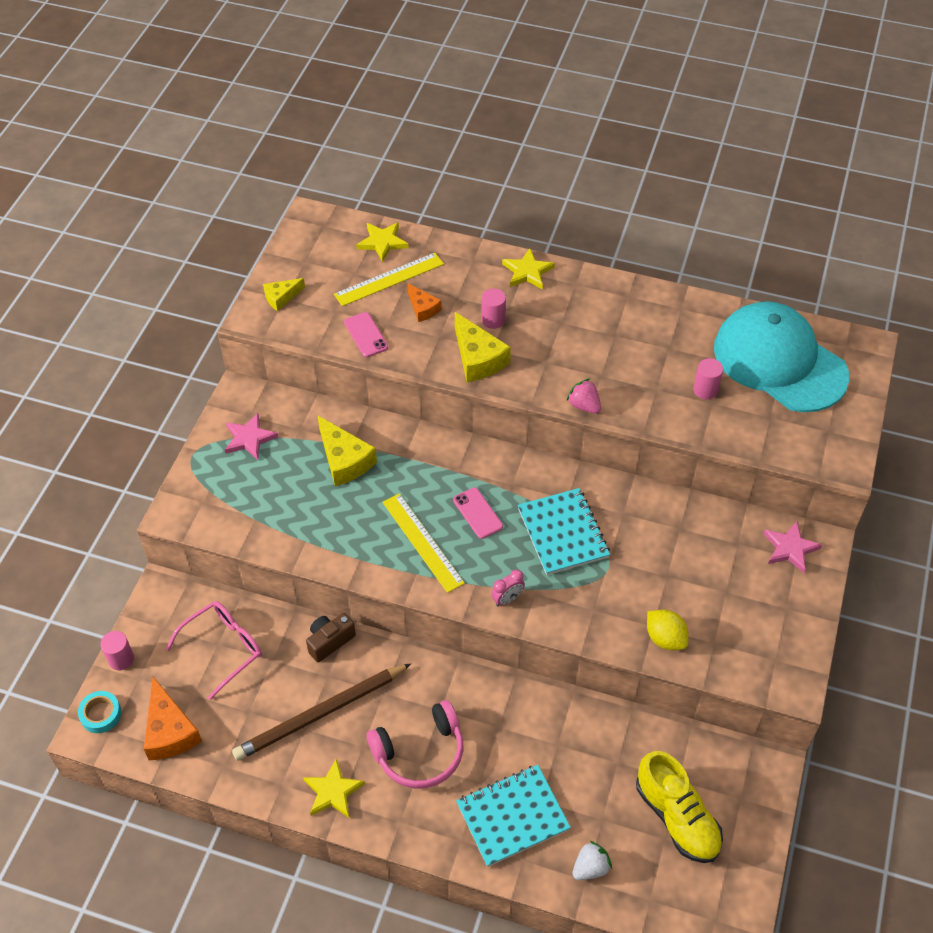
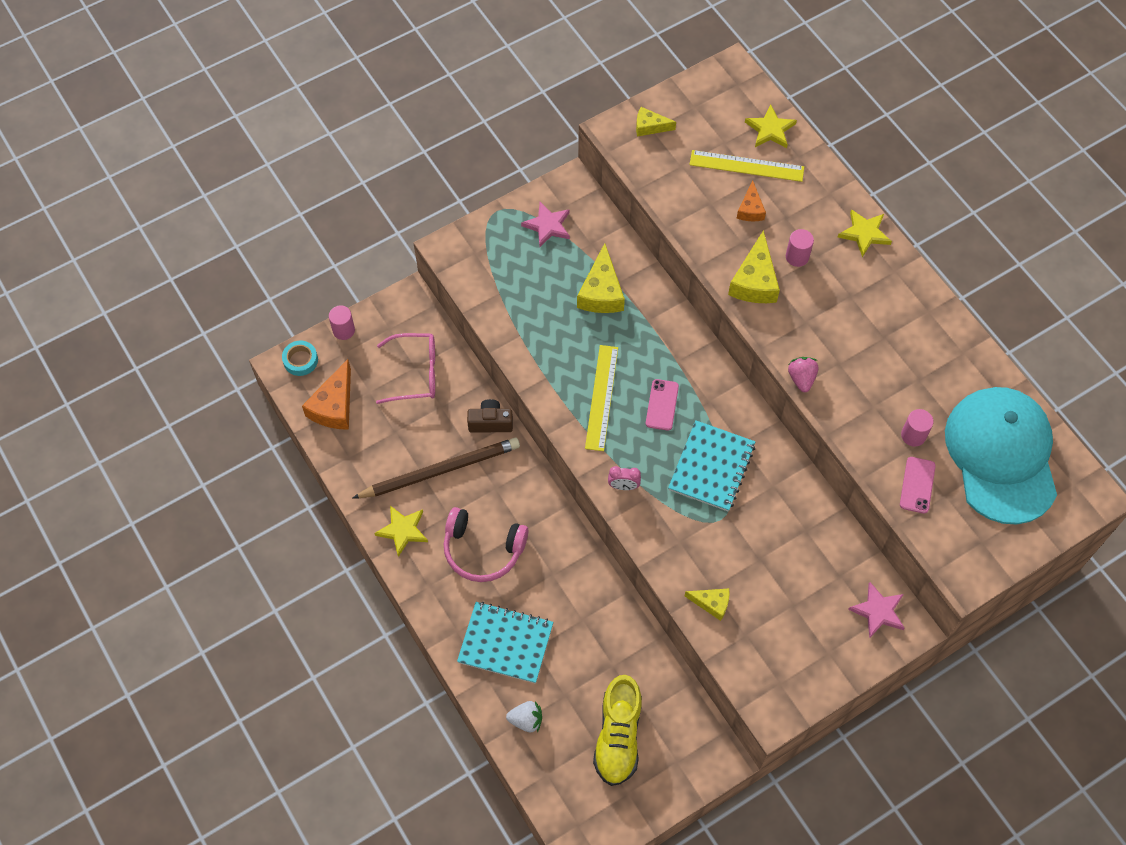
camera: 40 degrees right, 10 degrees up
brown pencil [232,663,411,761] -> brown pencil turned 150 degrees clockwise [353,438,520,498]
pink phone [344,312,388,357] -> pink phone moved to [900,457,936,514]
yellow lemon [647,610,689,650] -> yellow cheese [685,589,730,621]

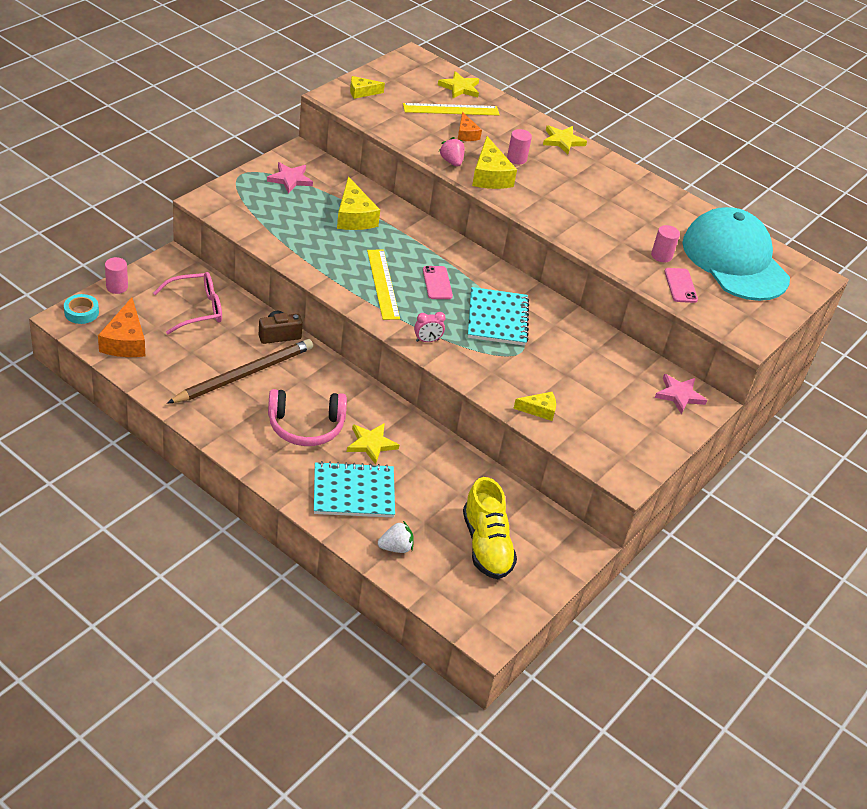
camera: 25 degrees left, 20 degrees down
yellow star [374,506,428,557] -> yellow star moved to [347,423,399,465]
pink strawberry [788,357,818,392] -> pink strawberry moved to [439,137,465,167]

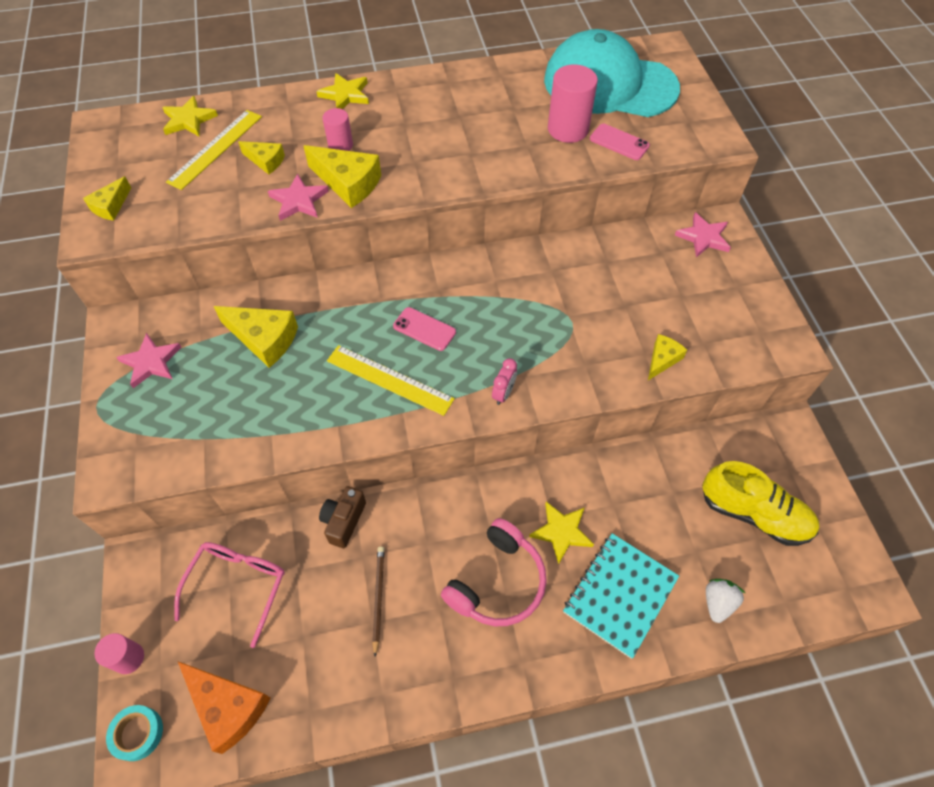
camera: 45 degrees left, 15 degrees up
brown pencil [167,339,313,403] -> brown pencil [372,547,384,657], size x0.49
pink strawberry [439,137,465,167] -> pink star [268,174,329,221]
orange cheese [458,112,482,141] -> yellow cheese [238,141,285,174]
turquoise notebook [468,287,529,346] -> none
pink cylinder [651,225,680,262] -> pink cylinder [548,65,598,143], size x1.69

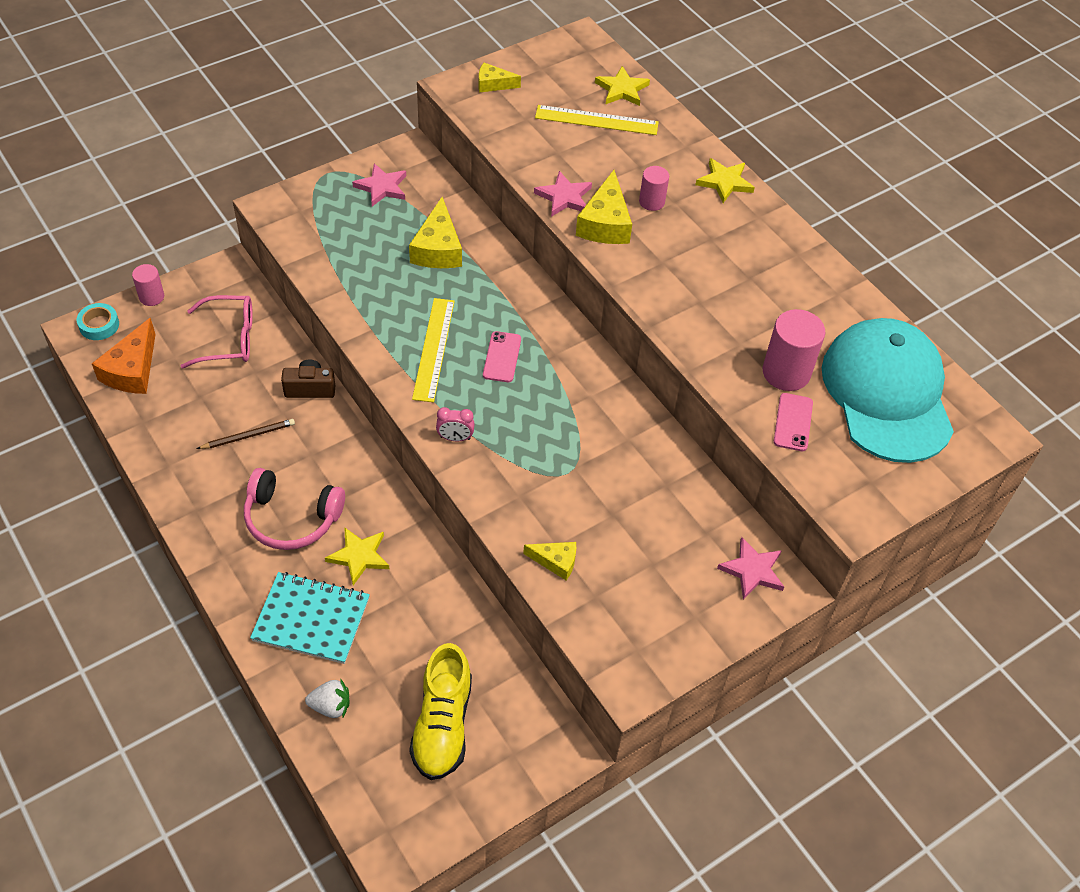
camera: 65 degrees right, 5 degrees down
yellow cheese [238,141,285,174] -> none

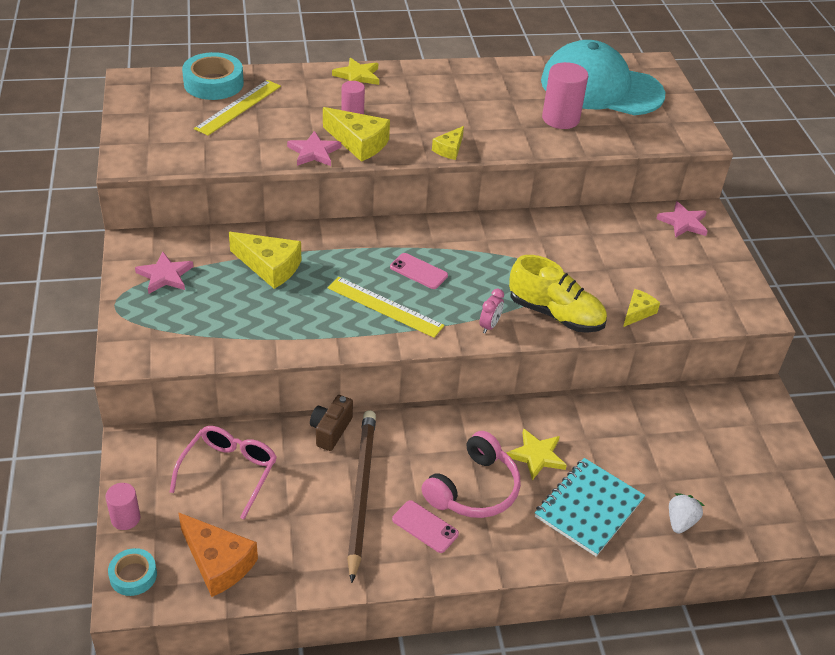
camera: 65 degrees left, 10 degrees down
brown pencil [197,419,295,449] -> brown pencil [347,410,376,583], size x2.03
yellow shoe [409,643,472,780] -> yellow shoe moved to [509,255,607,333]
yellow cheese [479,63,521,93] -> yellow cheese moved to [432,126,464,160]
yellow star [595,66,650,106] -> turquoise tape [182,52,244,100]
pink phone [774,393,813,451] -> pink phone moved to [392,500,459,553]

